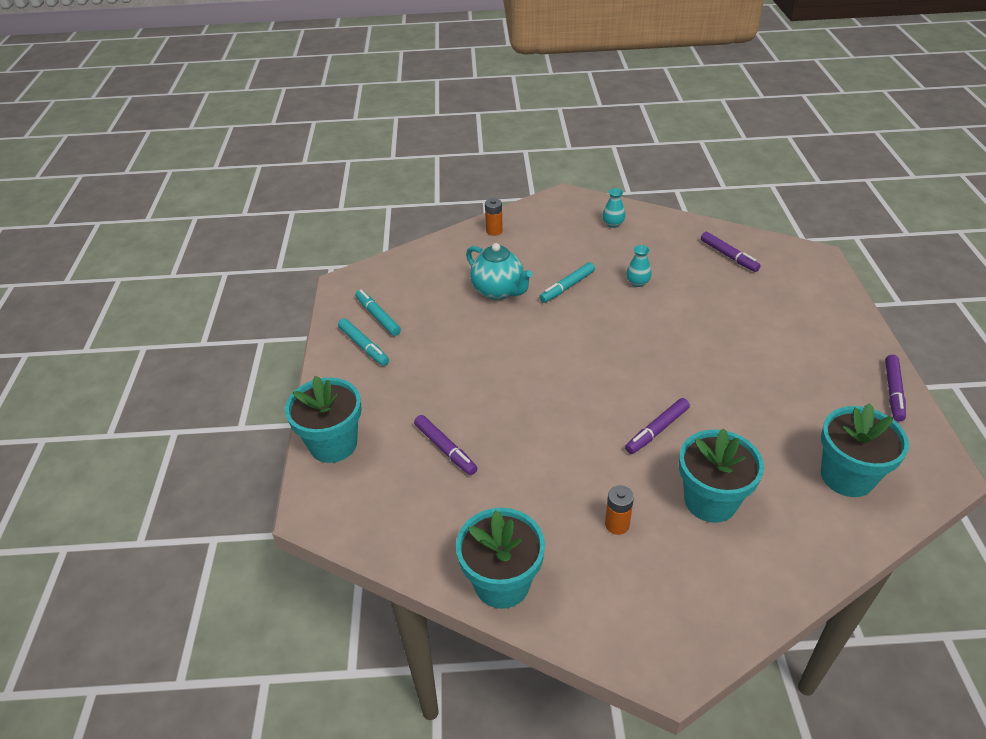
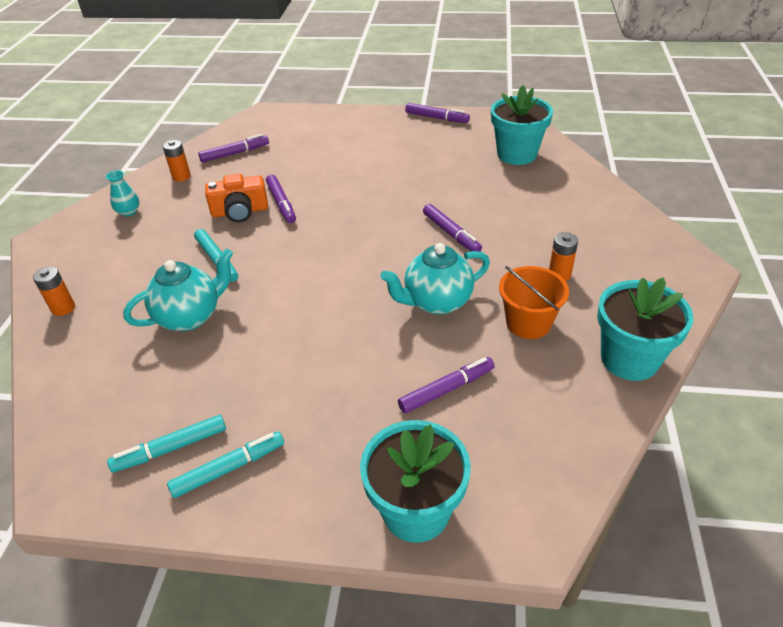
camera: 80 degrees left, 0 degrees up
turquoise vase [626,245,652,287] -> orange camera [205,174,268,222]
turquoise flower pot [679,428,764,523] -> none
none -> orange battery [163,140,191,181]
none -> purple marker [266,175,296,223]
none -> turquoise teapot [381,243,490,315]
none -> orange bucket [499,266,569,339]

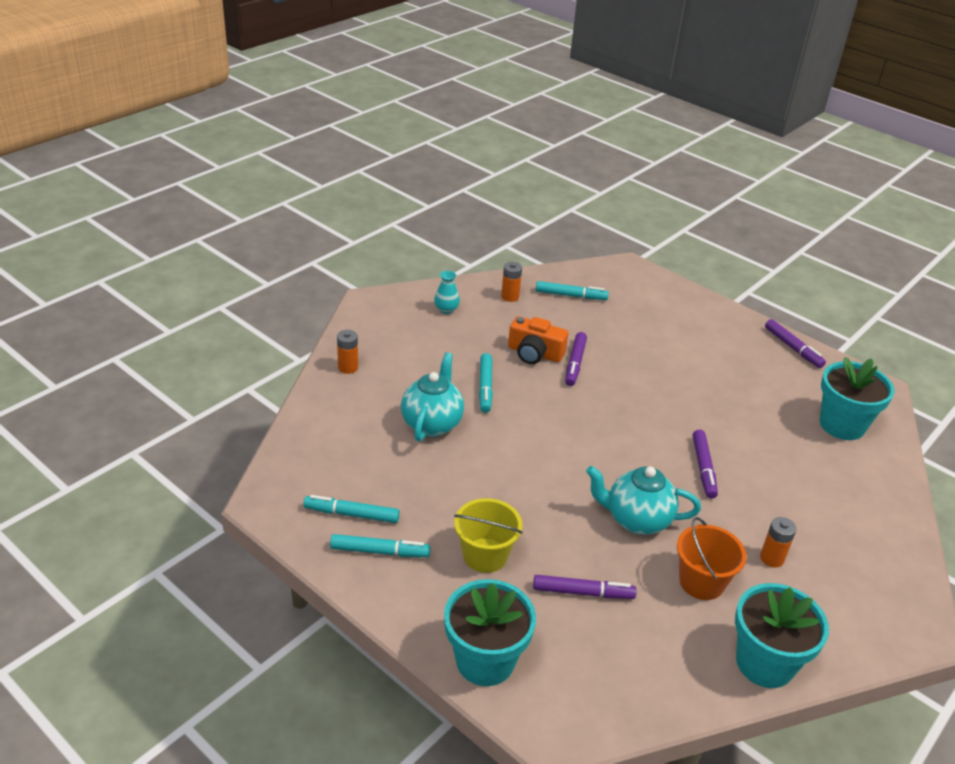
camera: 30 degrees right, 5 degrees down
turquoise teapot [123,249,233,331] -> turquoise teapot turned 75 degrees counterclockwise [401,352,464,442]
purple marker [198,134,269,162] -> turquoise marker [536,281,609,300]
none -> yellow bucket [454,498,523,573]

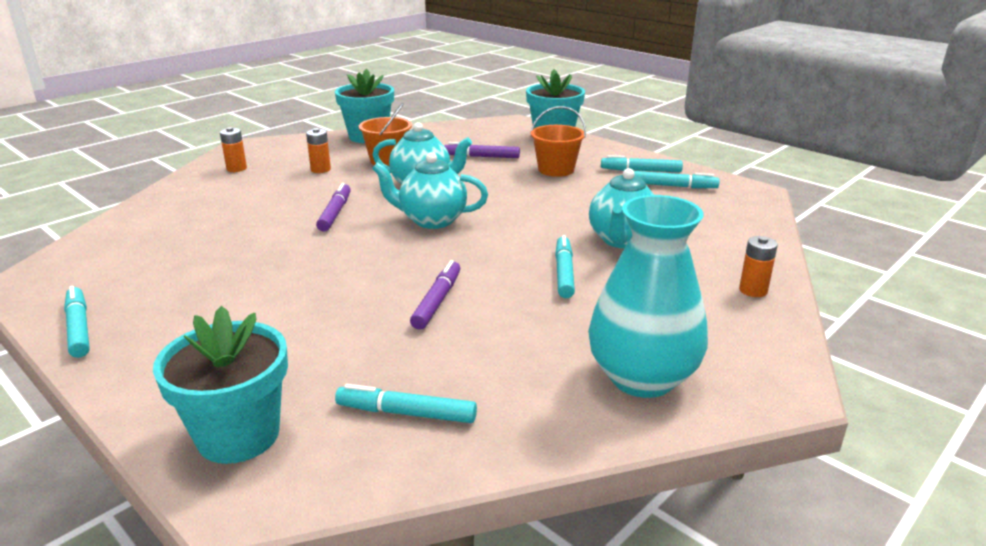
camera: 175 degrees left, 10 degrees down
turquoise vase [434,271,460,314] -> turquoise vase [588,195,708,398], size x2.50
yellow bucket [454,498,523,573] -> orange bucket [530,106,586,177]
orange battery [501,262,522,302] -> orange battery moved to [220,127,247,172]
orange camera [508,316,568,364] -> none
purple marker [765,319,826,368] -> turquoise marker [64,286,90,358]
turquoise flower pot [820,357,894,440] -> turquoise flower pot moved to [153,306,288,464]
none -> turquoise teapot [372,152,488,229]

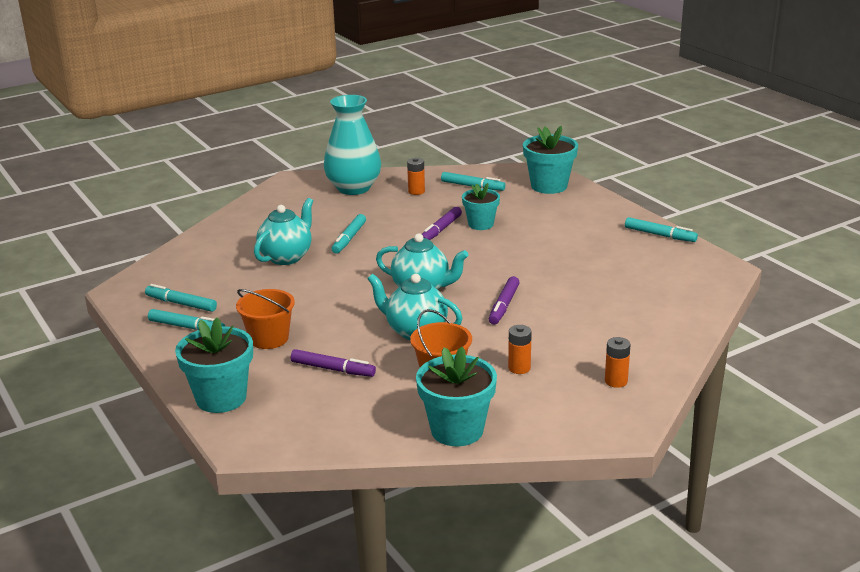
camera: 165 degrees left, 0 degrees up
turquoise marker [64,286,90,358] -> turquoise marker turned 45 degrees counterclockwise [625,217,698,242]
orange battery [739,236,778,297] -> orange battery moved to [407,158,425,195]
none -> turquoise flower pot [462,183,500,230]

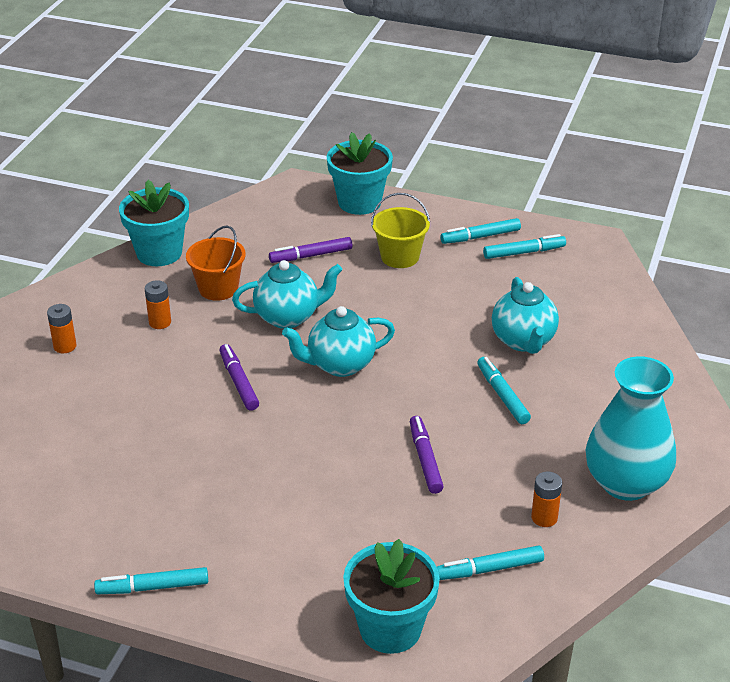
camera: 140 degrees right, 10 degrees up
orange bucket [236,289,295,349] -> yellow bucket [371,193,430,268]
turquoise flower pot [462,183,500,230] -> none

